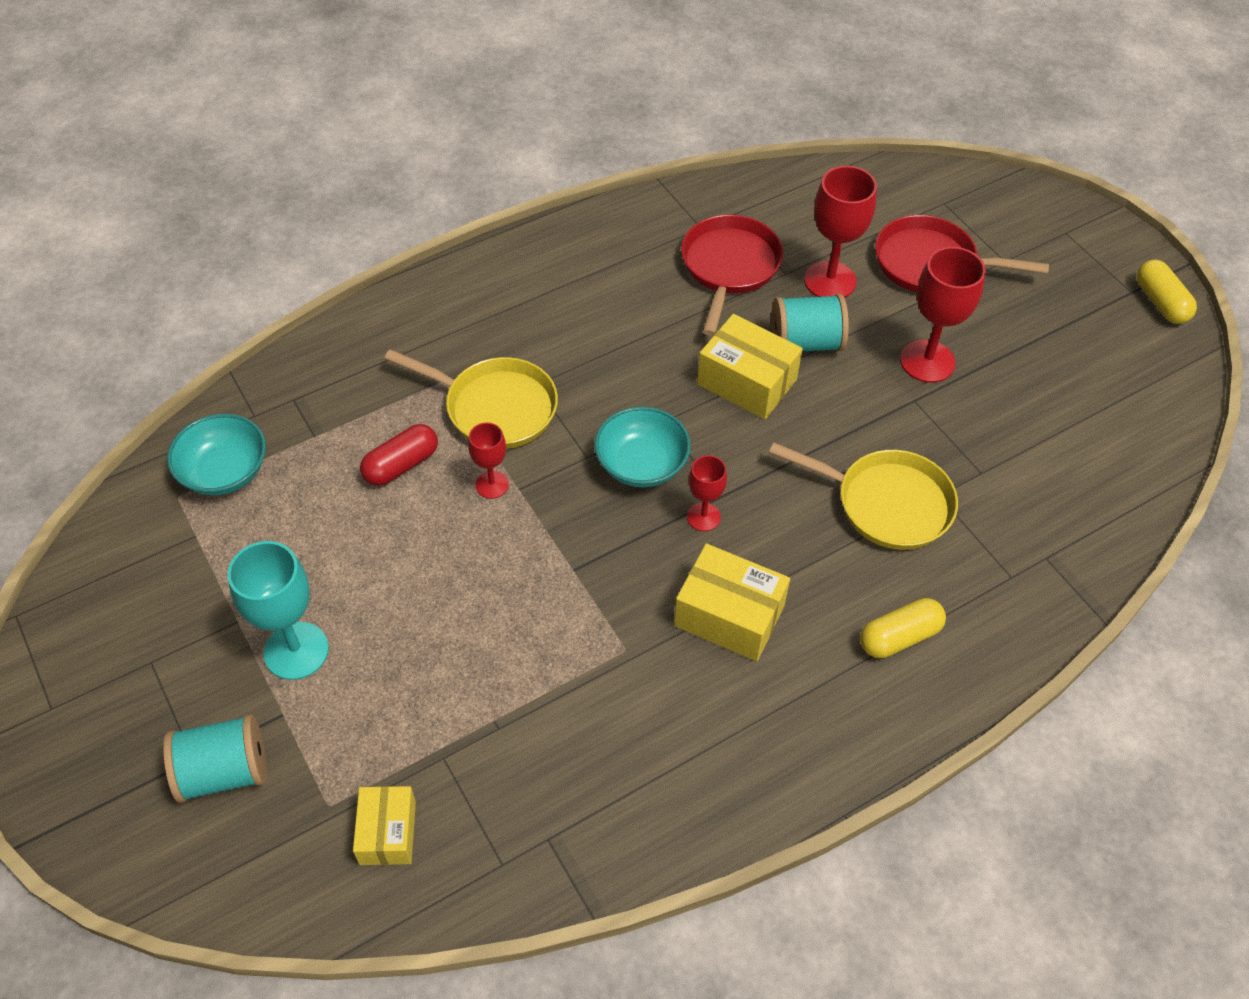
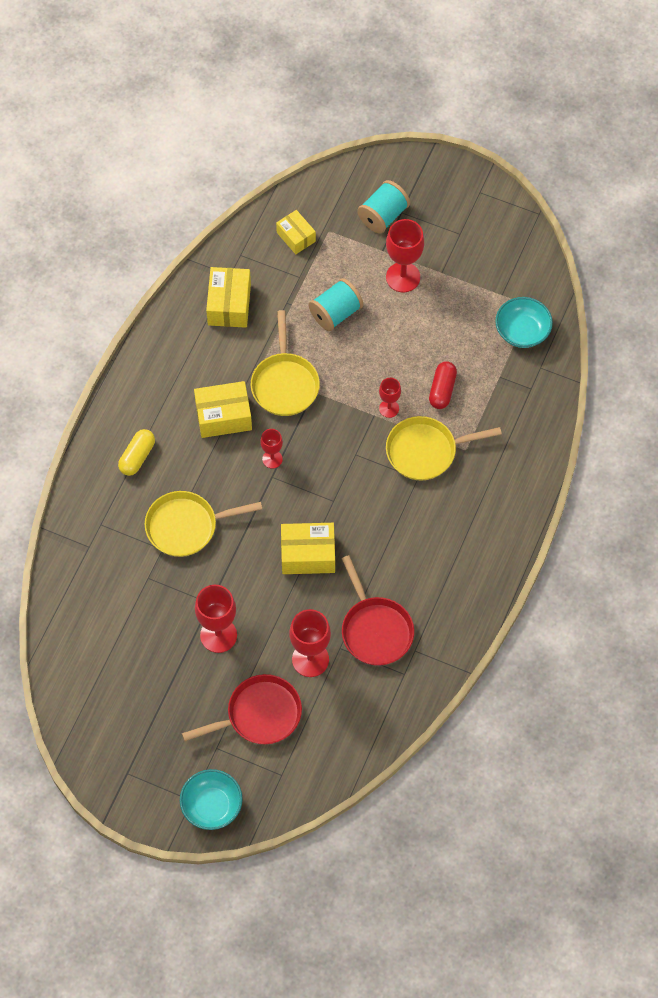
camera: 145 degrees right, 10 degrees up
turquoise goblet [227,541,329,680] -> red goblet [386,219,424,292]
turquoise bowl [594,406,691,487] -> turquoise bowl moved to [180,769,243,830]
turquoise spool [771,294,849,352] -> turquoise spool moved to [309,278,363,331]
yellow capsule [1137,260,1197,324] -> none
none -> yellow box [206,267,251,328]
none -> yellow pan [251,310,320,416]

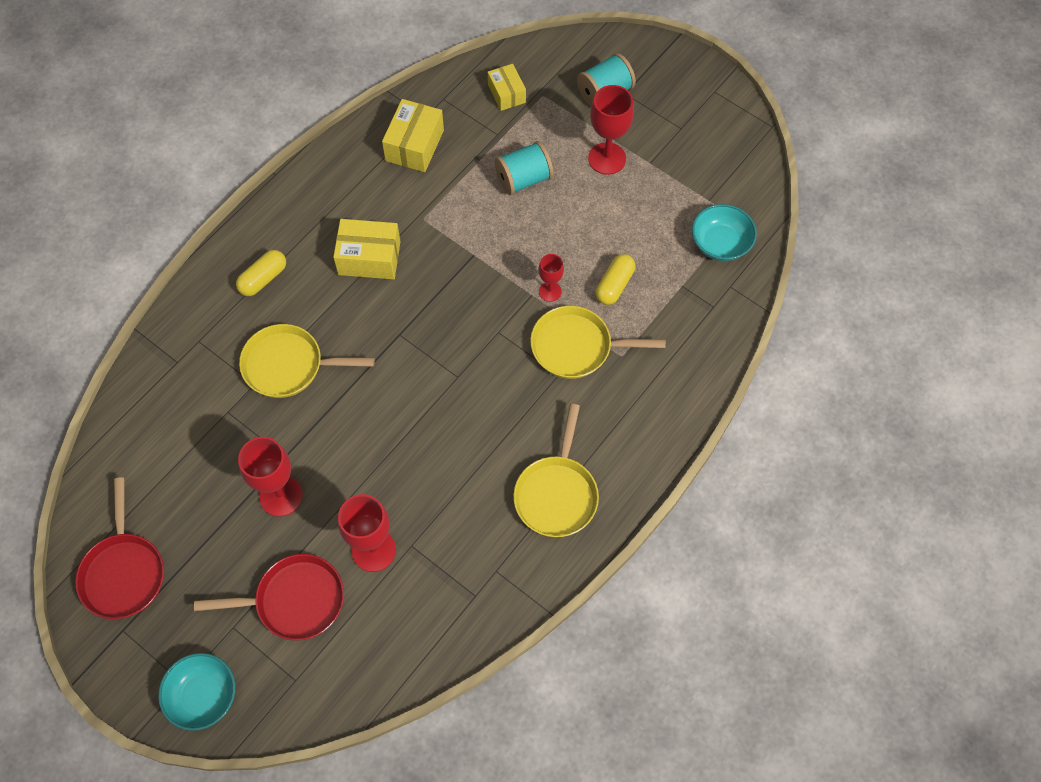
camera: 15 degrees right, 0 degrees up
yellow pan [251,310,320,416] -> yellow pan moved to [513,404,599,537]
red goblet [260,429,283,469] -> none
yellow box [281,523,335,574] -> none
red pan [341,555,414,666] -> red pan moved to [75,477,164,619]
red capsule [429,361,457,409] -> yellow capsule [596,254,635,305]

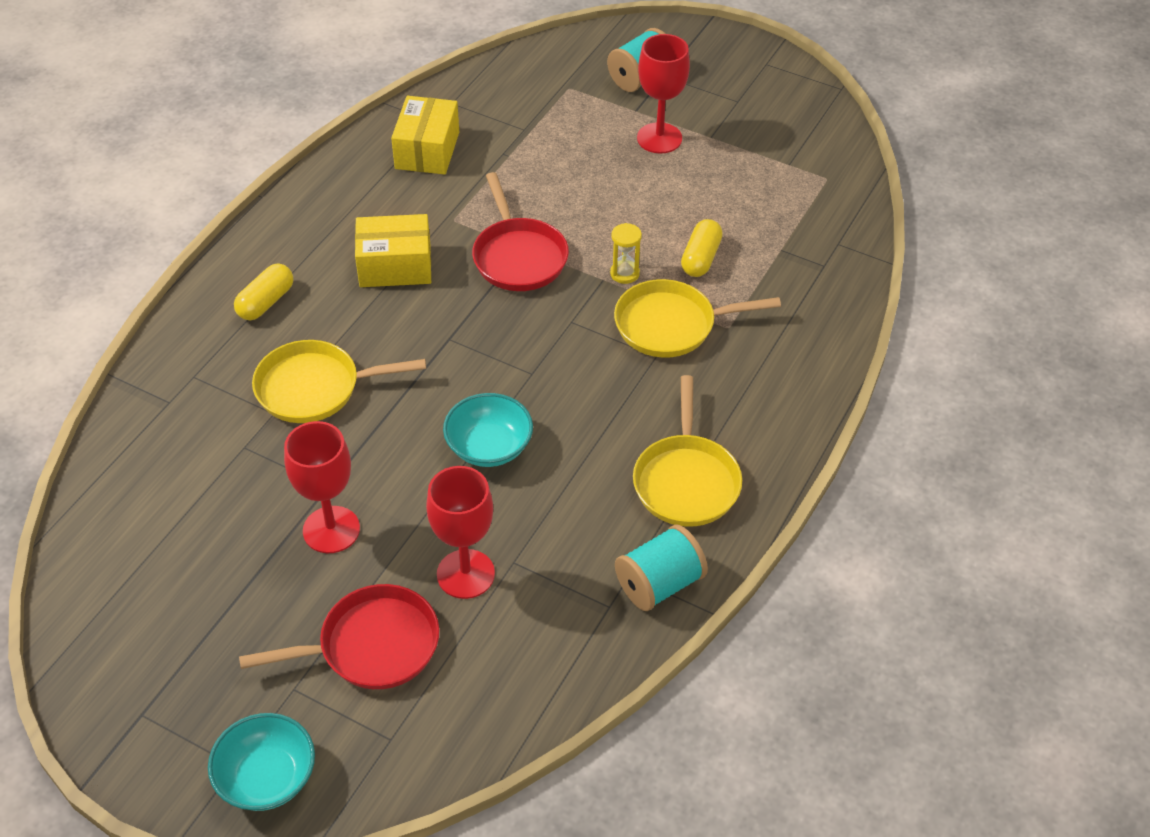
camera: 10 degrees left, 15 degrees down
red pan [75,477,164,619] -> red pan moved to [472,172,569,291]
yellow box [488,64,526,111] -> none
turquoise spool [495,141,554,195] -> turquoise spool moved to [615,525,708,611]
red goblet [539,254,564,302] -> yellow hourglass [610,223,642,284]
turquoise bowl [692,204,757,261] -> turquoise bowl moved to [443,393,533,467]

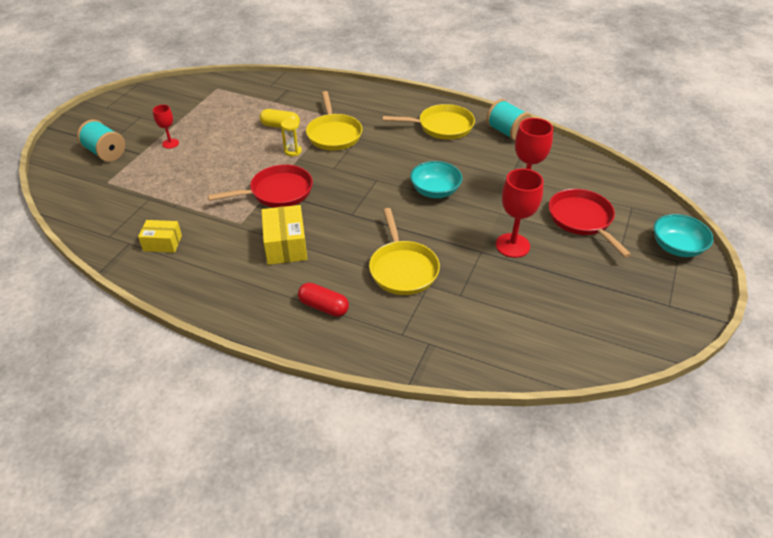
camera: 95 degrees left, 5 degrees down
yellow capsule [234,264,293,320] -> red capsule [298,283,349,317]
yellow box [391,96,459,175] -> yellow box [138,220,182,253], size x0.65
red goblet [637,34,690,153] -> red goblet [153,105,179,149], size x0.57

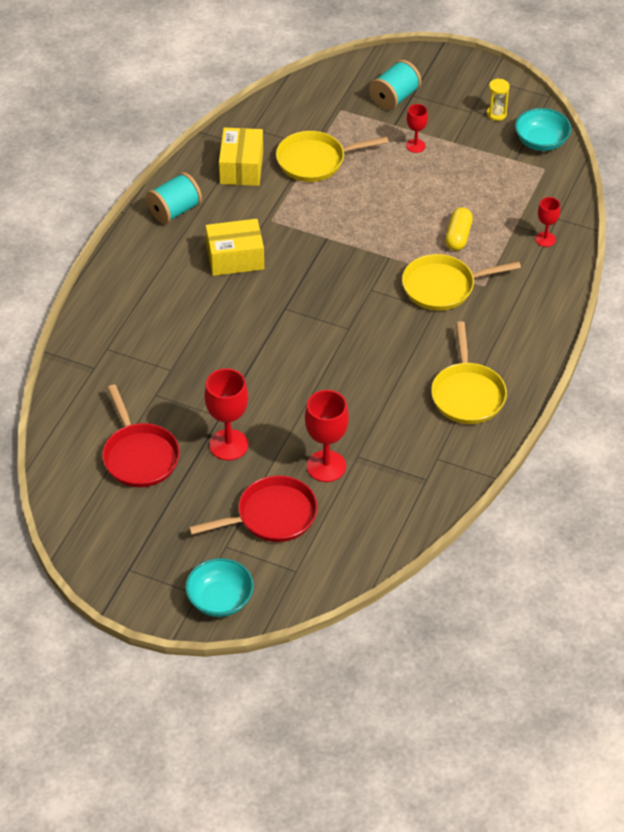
camera: 90 degrees right, 5 degrees up
yellow box [138,220,182,253] -> yellow box [219,128,263,186], size x1.53
red pan [208,164,313,207] -> red pan moved to [102,385,180,487]
yellow hourglass [281,118,302,156] -> yellow hourglass moved to [487,78,510,121]
red capsule [298,283,349,317] -> none
yellow pan [369,208,440,295] -> yellow pan moved to [276,131,389,182]
turquoise bowl [410,161,463,198] -> turquoise bowl moved to [515,108,571,151]
turquoise spool [486,99,532,141] -> turquoise spool moved to [146,172,202,224]
none -> red goblet [535,197,561,247]

